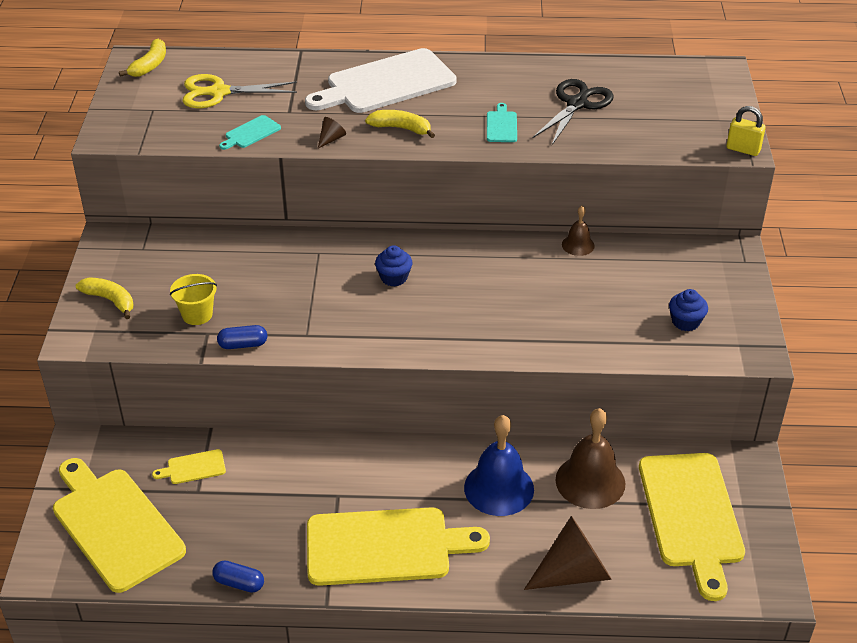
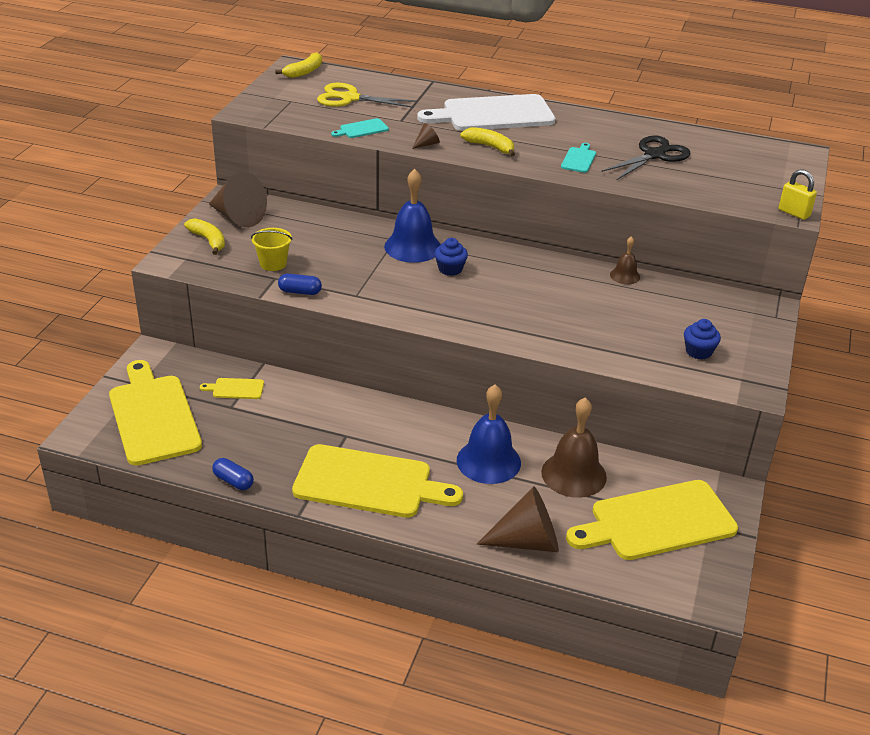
camera: 15 degrees right, 5 degrees down
yellow cutting board [639,453,745,601] -> yellow cutting board turned 60 degrees clockwise [566,480,738,560]
none -> brown cone [209,172,267,227]
none -> blue bell [384,169,441,263]

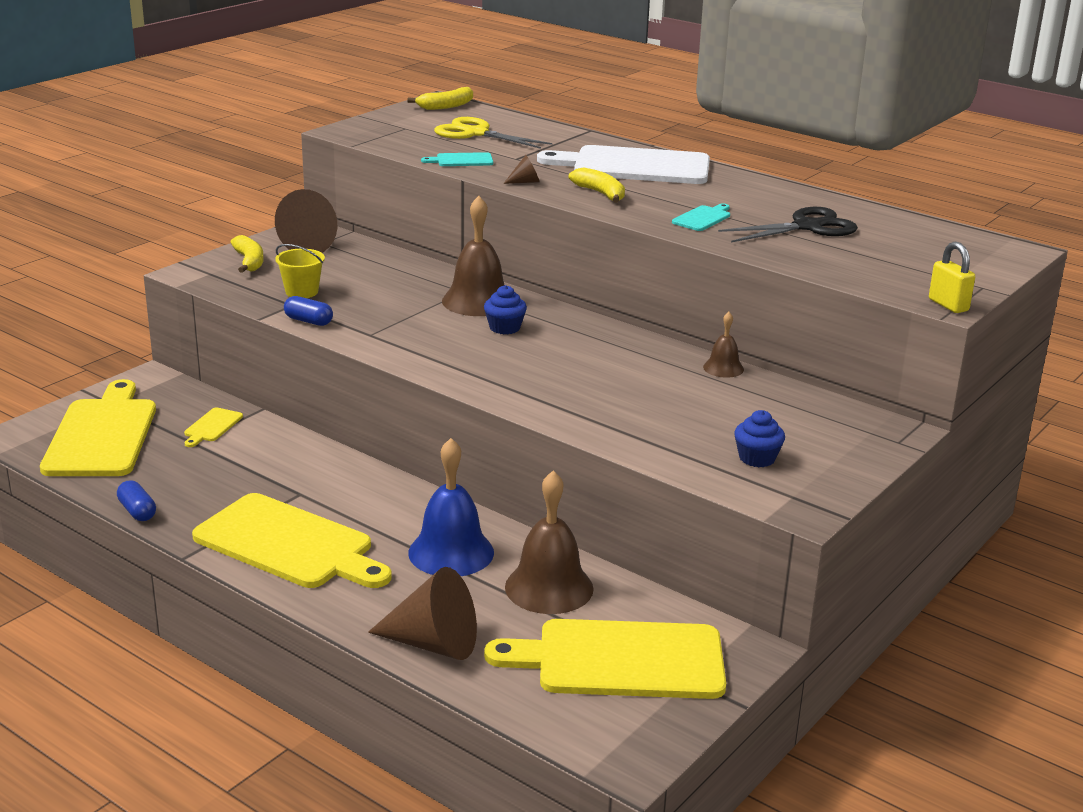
camera: 20 degrees right, 10 degrees down
yellow cutting board [200,378,264,399] -> yellow cutting board turned 90 degrees counterclockwise [184,407,243,447]
blue bell [384,169,441,263] -> brown bell [442,196,505,316]

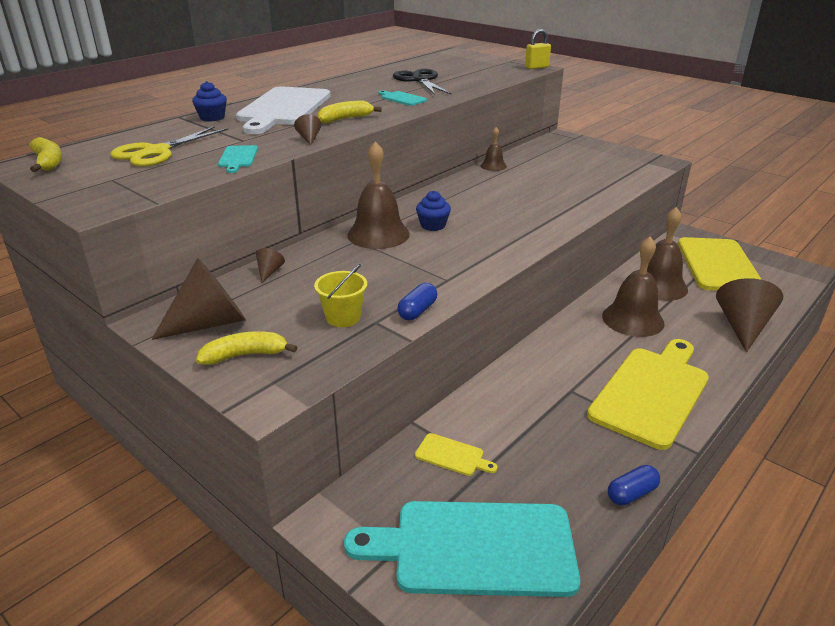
camera: 85 degrees left, 5 degrees up
yellow cutting board [40,379,156,476] -> turquoise cutting board [344,501,580,597]
blue bell [408,438,494,576] -> brown bell [602,236,665,337]
blue cupcake [734,410,785,467] -> blue cupcake moved to [192,81,227,122]
none -> brown cone [256,248,285,283]

